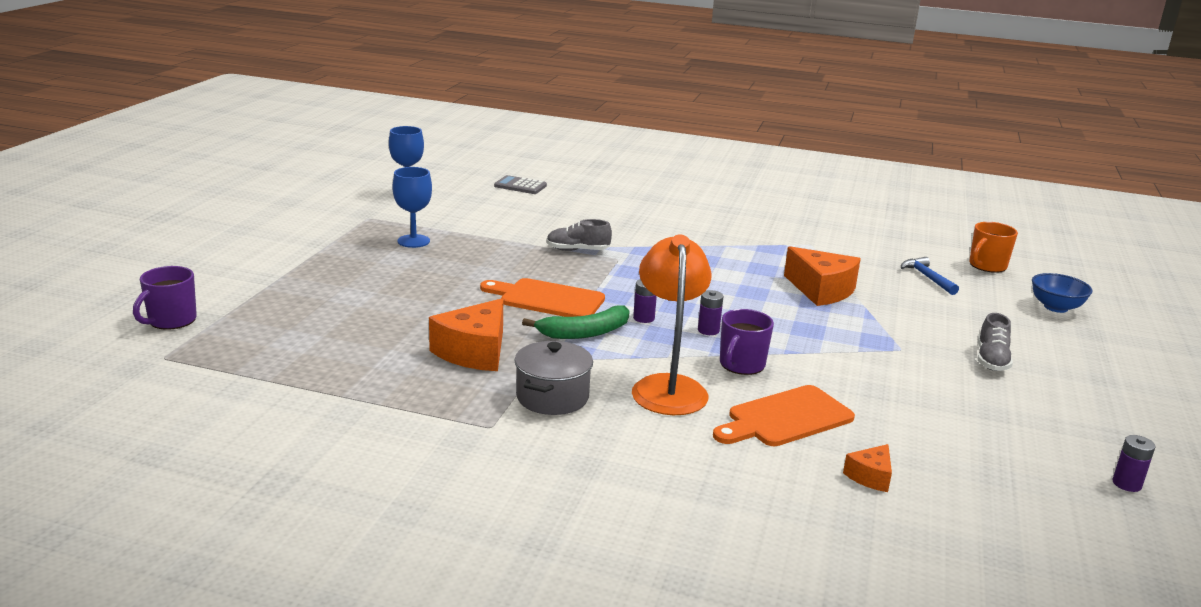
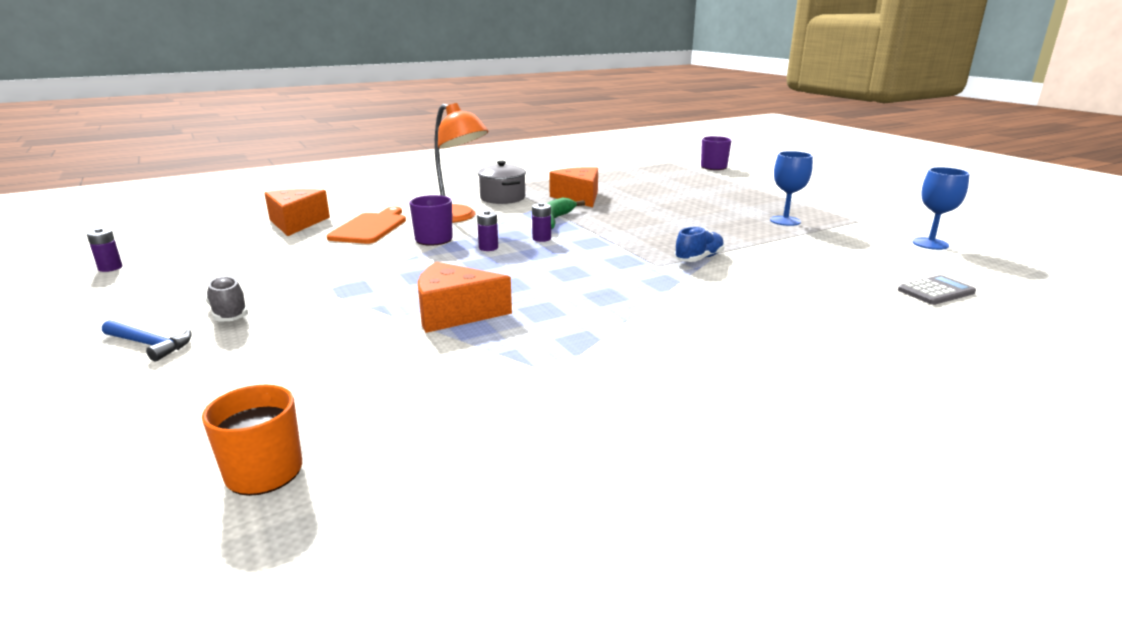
camera: 135 degrees right, 0 degrees up
orange cutting board [480,278,605,317] -> none
grey shoe [546,219,612,251] -> blue shoe [674,227,725,262]
orange cheese [843,444,892,492] -> orange cheese [264,189,330,236], size x1.94
blue hammer [901,257,959,295] -> blue hammer moved to [102,320,192,361]
blue bowl [1032,273,1093,313] -> none

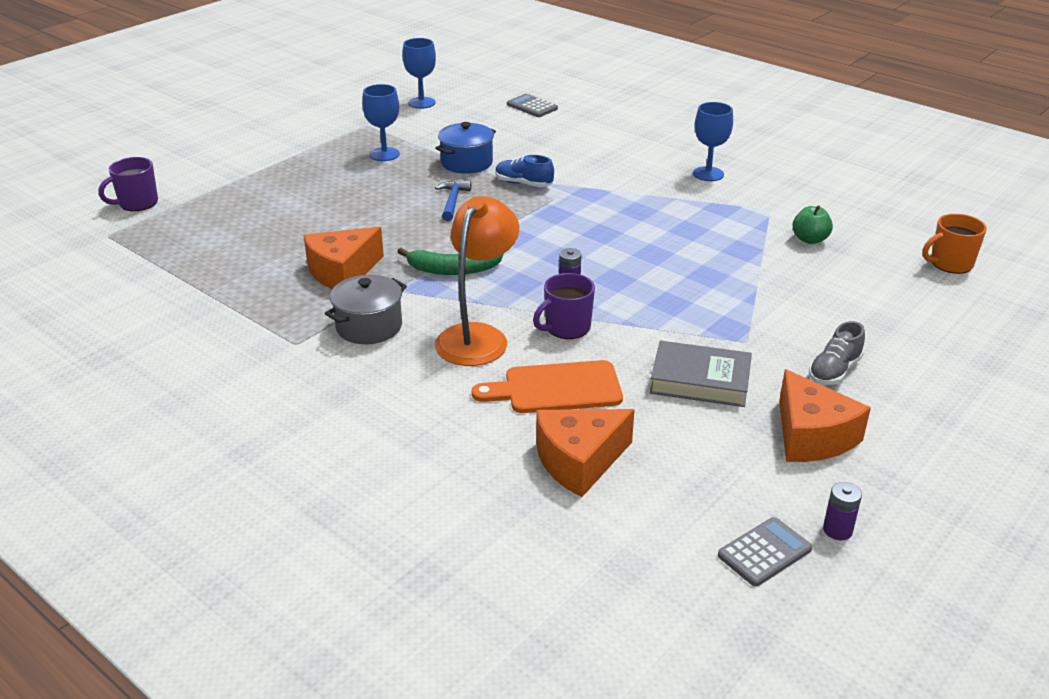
camera: 110 degrees left, 10 degrees up
blue hammer [102,320,192,361] -> blue hammer moved to [435,180,471,221]
orange cheese [418,262,512,333] -> orange cheese moved to [779,369,871,462]
purple battery [532,203,551,242] -> none
none -> blue pot [435,122,496,174]
none -> grey book [650,341,752,407]
none -> blue goblet [693,102,733,181]
none -> grey calculator [718,517,812,587]
none -> green apple [792,205,833,244]

